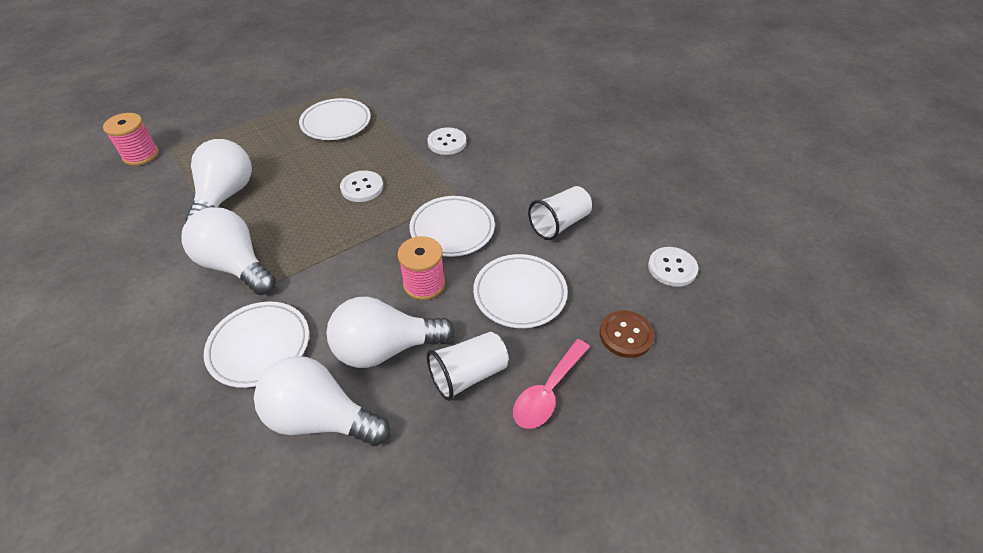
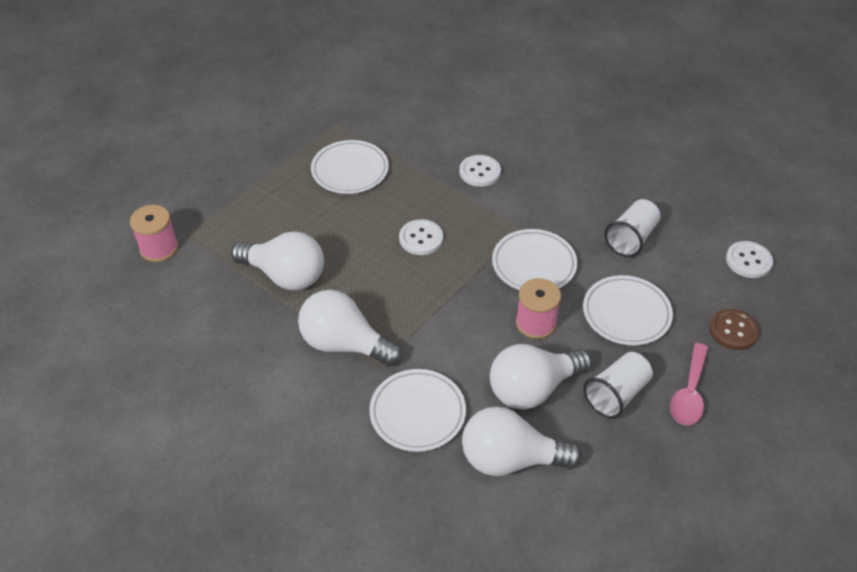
camera: 15 degrees left, 0 degrees up
white light bulb [186,139,252,221] -> white light bulb turned 120 degrees clockwise [231,231,324,290]

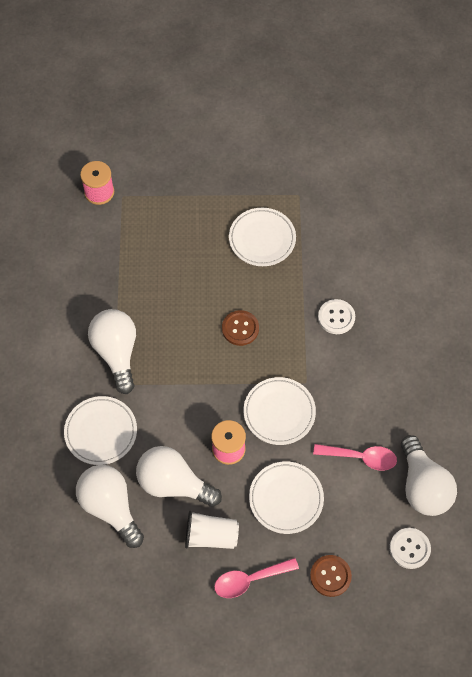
camera: 50 degrees right, 15 degrees up
white light bulb [231,231,324,290] -> white light bulb moved to [401,435,457,516]
white button [399,219,443,255] -> brown button [222,310,259,346]
white cup [604,199,661,257] -> pink spoon [313,444,397,471]

